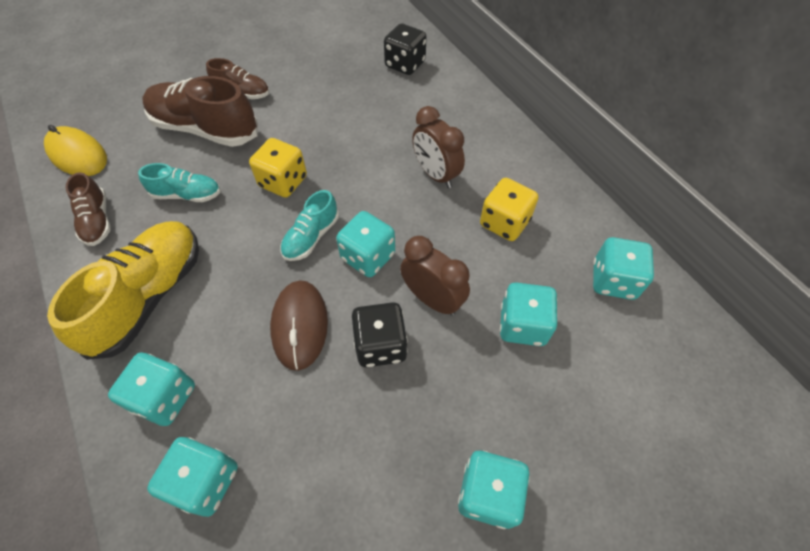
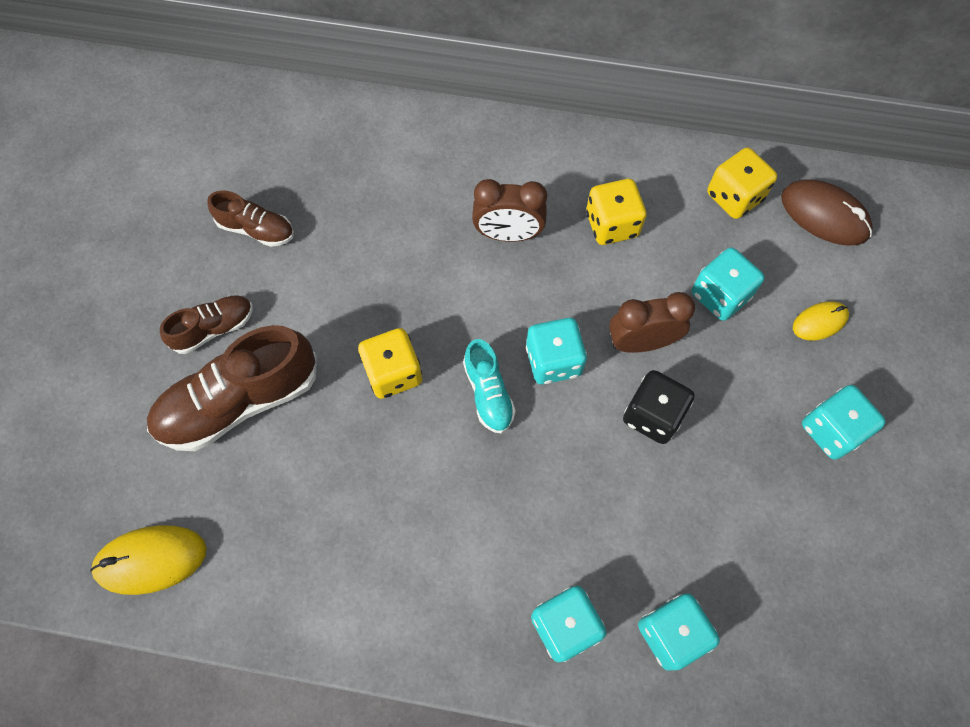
camera: 50 degrees left, 10 degrees up
yellow shoe [47,221,199,360] -> none
brown shoe [66,172,111,246] -> brown shoe moved to [207,191,294,247]
turquoise shoe [138,163,221,202] -> none
brown mouse [270,280,328,371] -> brown mouse moved to [781,179,873,245]
black dice [384,24,427,75] -> none
turquoise dice [593,237,654,300] -> yellow dice [707,148,777,219]
none -> yellow mouse [793,301,849,340]

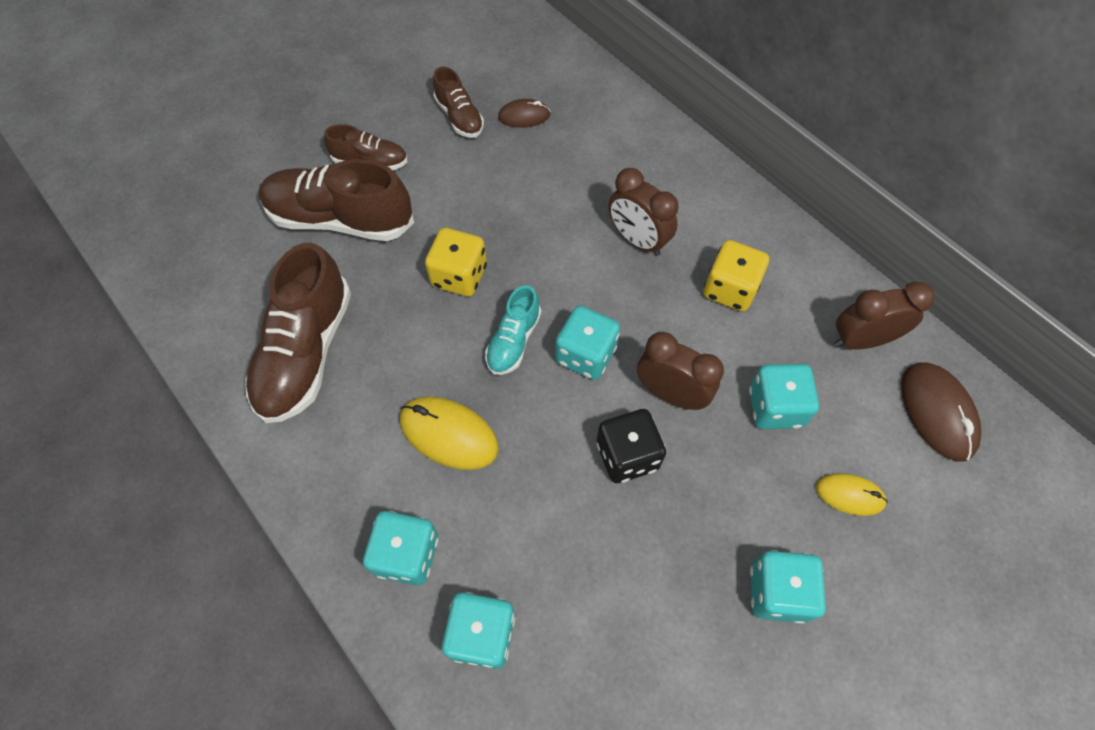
camera: 40 degrees right, 5 degrees down
yellow mouse [90,525,206,595] -> yellow mouse moved to [400,397,499,470]
yellow dice [707,148,777,219] -> brown clock [834,282,934,350]
none -> brown shoe [245,243,351,423]
none -> brown mouse [498,99,551,128]

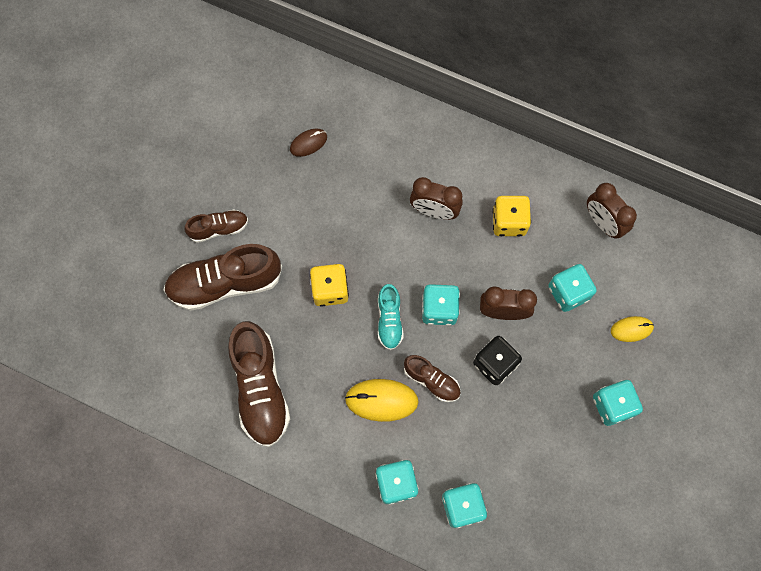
camera: 25 degrees left, 10 degrees up
brown shoe [433,67,484,138] -> brown shoe moved to [404,355,461,402]
brown clock [834,282,934,350] -> brown clock turned 90 degrees counterclockwise [587,183,637,239]
brown mouse [901,362,981,462] -> none

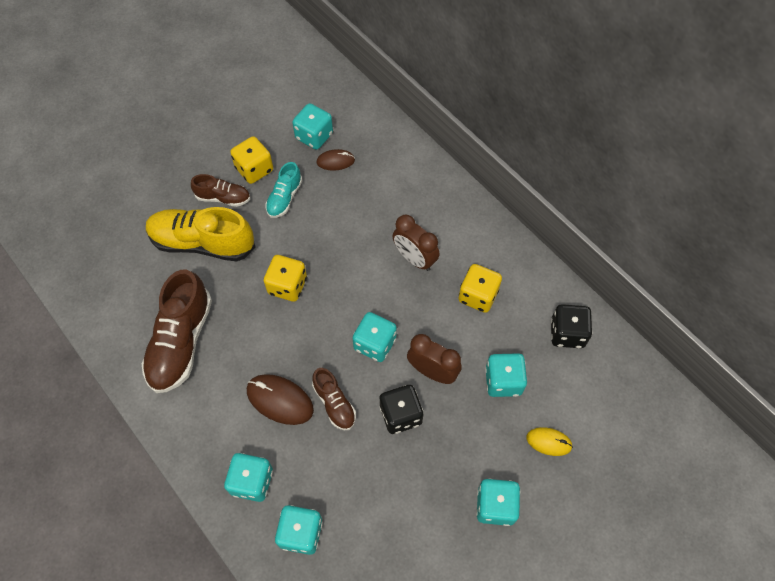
camera: 25 degrees right, 10 degrees down
brown shoe [164,244,282,311] -> yellow shoe [146,207,255,261]
yellow mouse [345,379,418,422] -> brown mouse [247,374,314,425]
turquoise shoe [378,284,403,350] -> turquoise shoe moved to [266,162,302,218]
brown clock [587,183,637,239] -> black dice [551,304,592,348]
none -> yellow dice [230,136,273,184]
none -> turquoise dice [292,103,333,150]

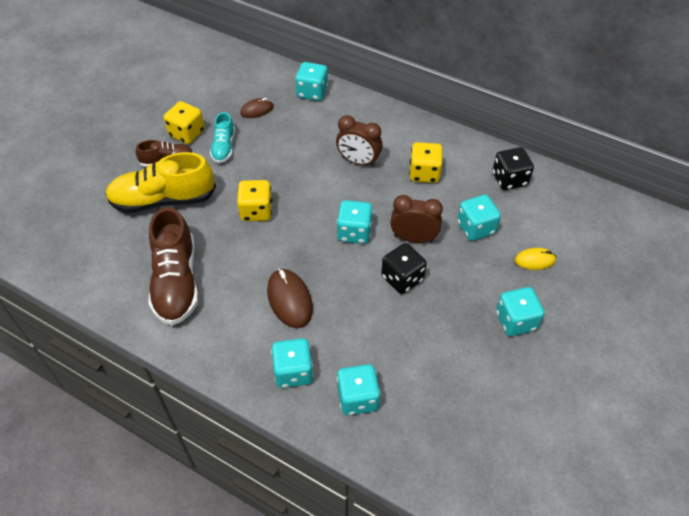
camera: 20 degrees left, 10 degrees down
brown mouse [247,374,314,425] -> brown mouse turned 60 degrees clockwise [267,269,313,328]
turquoise dice [292,103,333,150] -> turquoise dice moved to [295,62,328,101]
brown shoe [312,368,356,430] -> none

